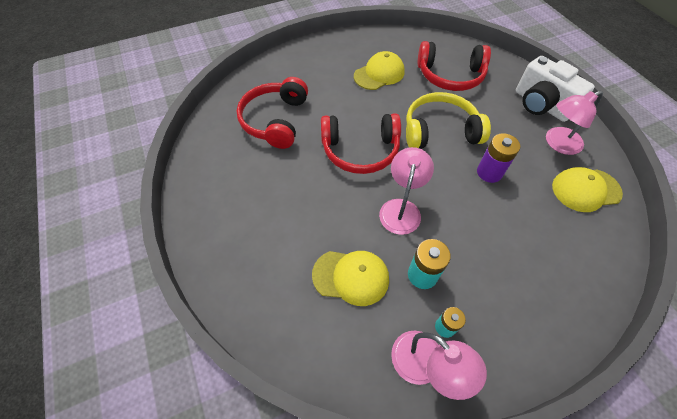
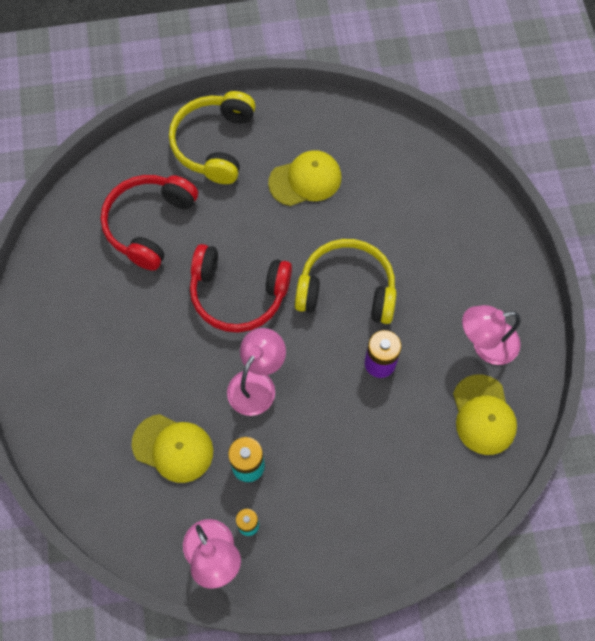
camera: 15 degrees right, 10 degrees up
red headphones [418,41,491,91] -> none
white camera [516,56,595,122] -> none
yellow cap [552,167,623,212] -> yellow cap turned 105 degrees counterclockwise [453,374,517,455]
none -> yellow headphones [169,91,256,184]

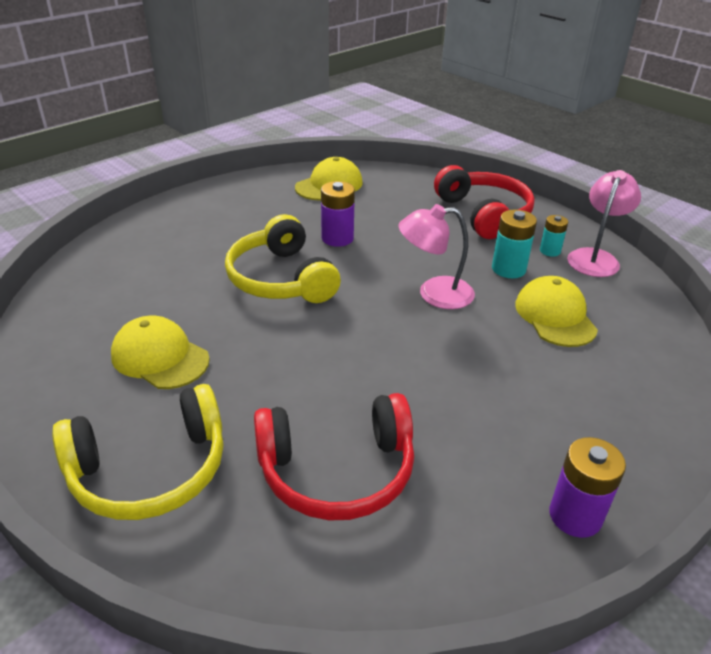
camera: 125 degrees left, 30 degrees down
red headphones [190,244,292,333] -> red headphones moved to [434,165,535,239]
pink lamp [462,305,521,365] -> none
none -> purple battery [549,437,626,538]

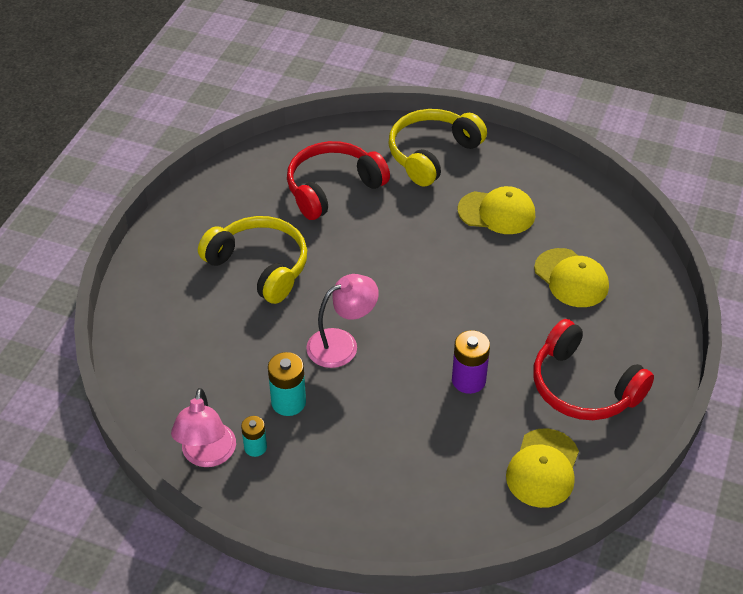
camera: 155 degrees right, 10 degrees up
yellow headphones [225,214,341,303] -> yellow headphones moved to [198,216,307,304]
red headphones [434,165,535,239] -> red headphones moved to [533,319,654,420]
yellow cap [515,276,598,347] -> yellow cap moved to [534,248,609,307]
purple battery [549,437,626,538] -> none

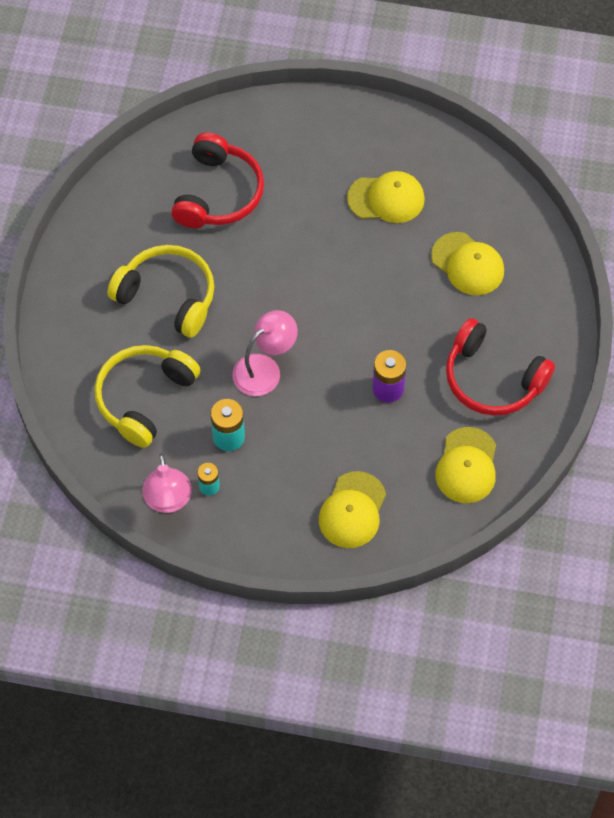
camera: 10 degrees left, 15 degrees up
red headphones [287,141,390,220] -> red headphones turned 150 degrees clockwise [171,133,264,228]
yellow headphones [388,109,487,187] -> yellow headphones moved to [94,345,201,448]
none -> yellow cap [319,471,386,548]

